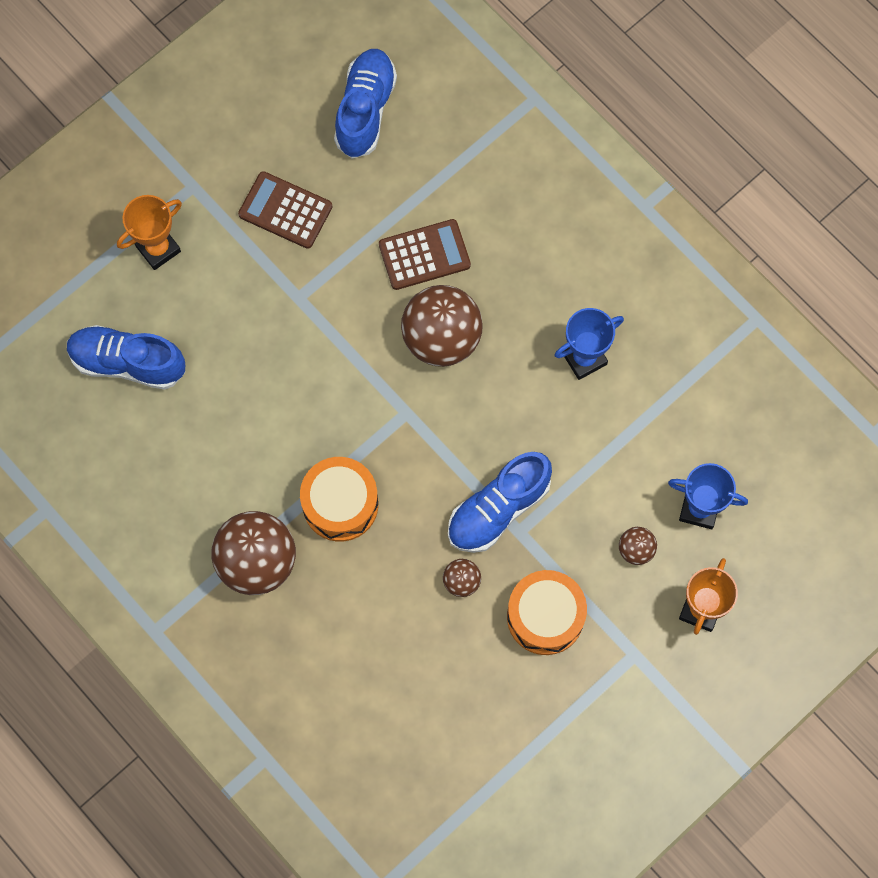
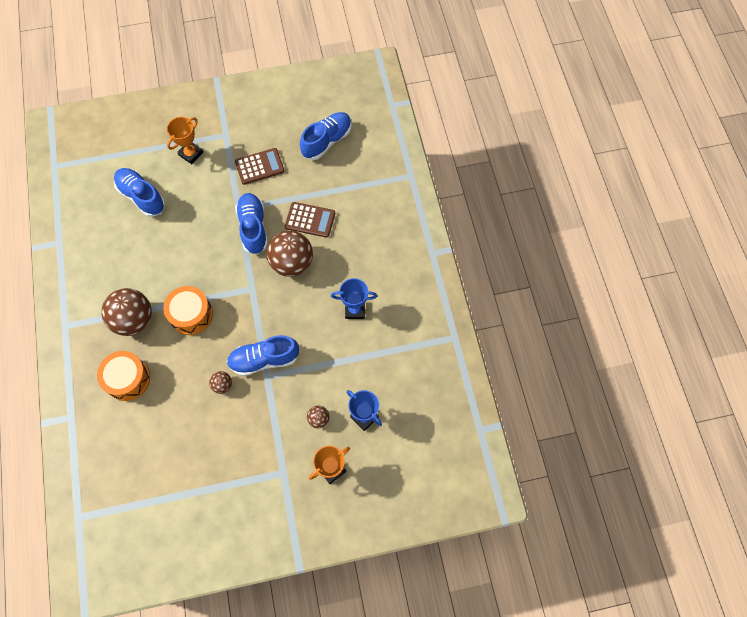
camera: 30 degrees right, 5 degrees down
orange trophy [117,195,182,270] -> orange trophy turned 45 degrees counterclockwise [167,117,203,164]
brown calculator [238,171,332,249] -> brown calculator turned 105 degrees clockwise [235,148,285,185]
orange drum [507,570,587,655] -> orange drum moved to [97,351,150,401]
none -> blue shoe [235,193,268,255]

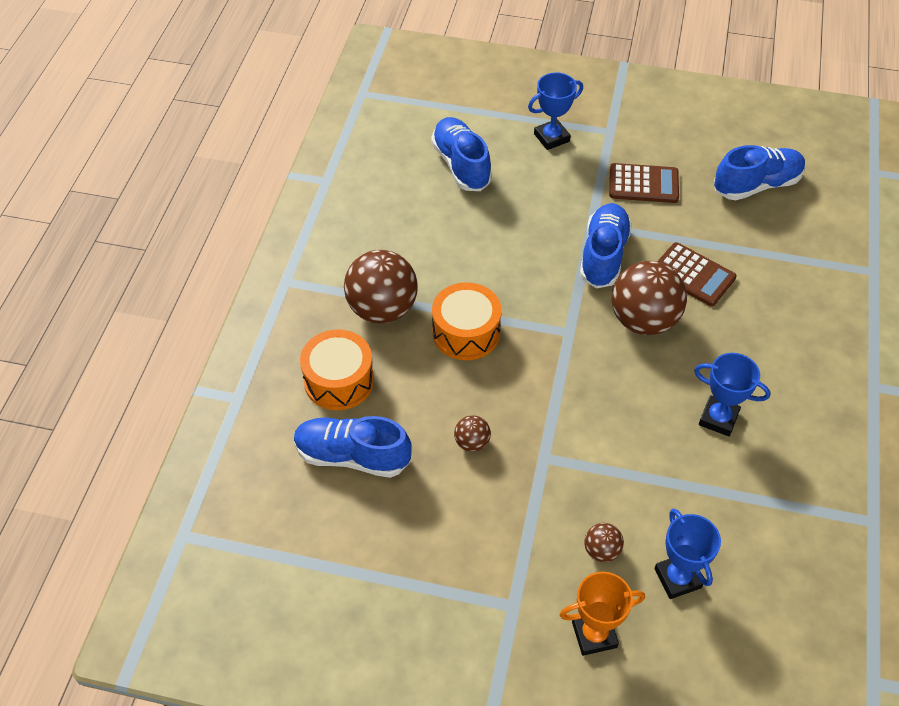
camera: 25 degrees right, 15 degrees down
orange trophy [167,117,203,164] -> blue trophy [528,72,583,150]
blue shoe [227,335,299,376] -> blue shoe moved to [294,416,412,478]

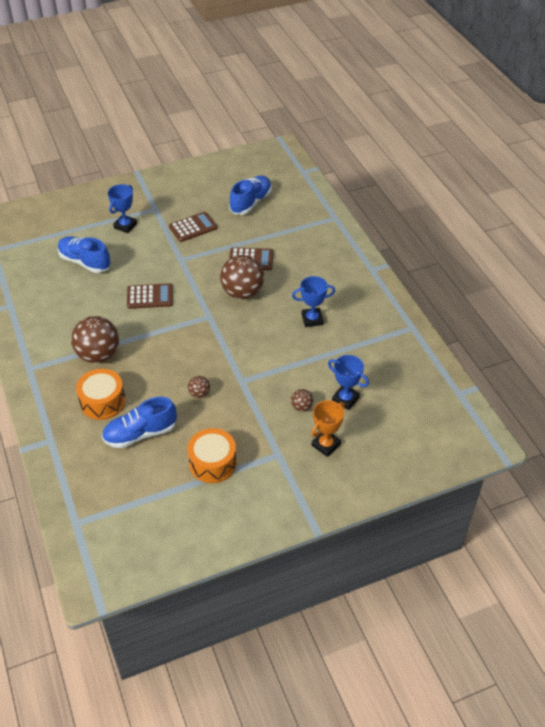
camera: 35 degrees left, 5 degrees down
orange drum [432,282,502,360] -> orange drum moved to [187,428,237,483]
blue shoe [580,203,632,288] -> none
none -> brown calculator [127,283,173,309]

